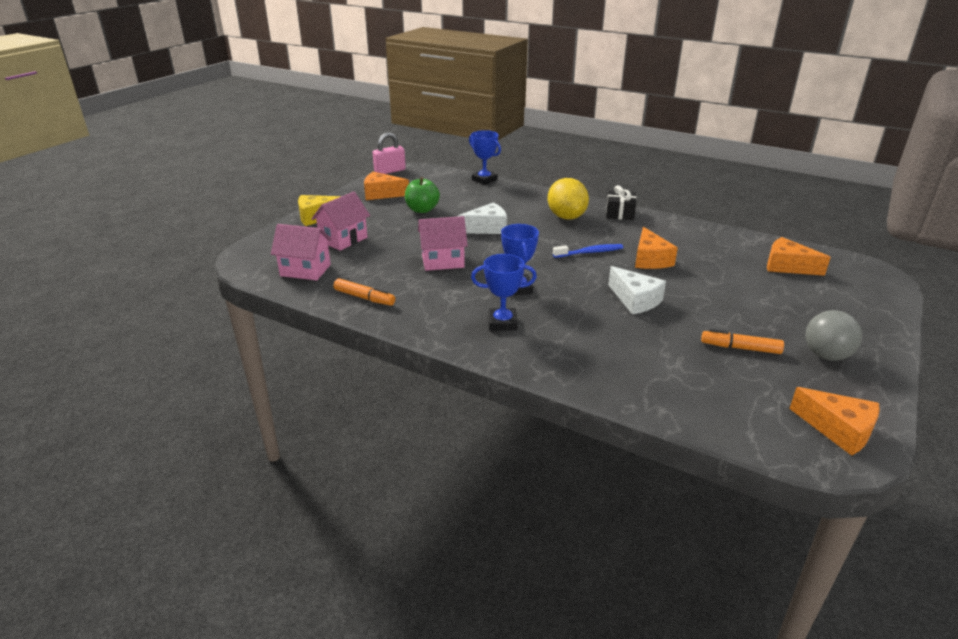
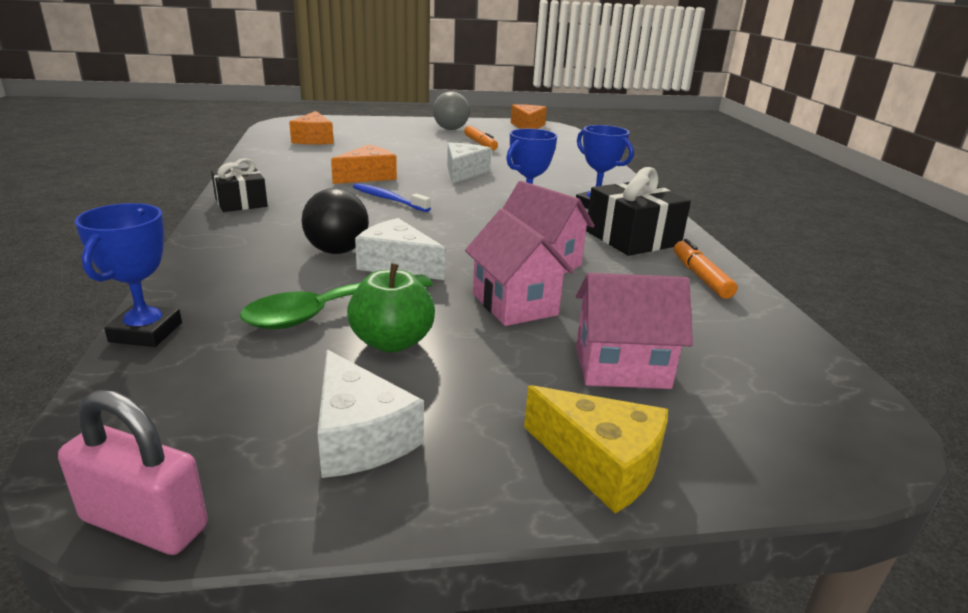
camera: 130 degrees left, 5 degrees down
pink house [271,224,332,280] -> pink house moved to [465,209,574,326]
orange cheese [364,172,409,200] -> white cheese [317,350,424,478]
yellow lemon [548,178,589,219] -> none
none -> green spoon [240,274,433,329]
none -> black ball [302,188,369,254]
none -> black gift [586,167,691,256]

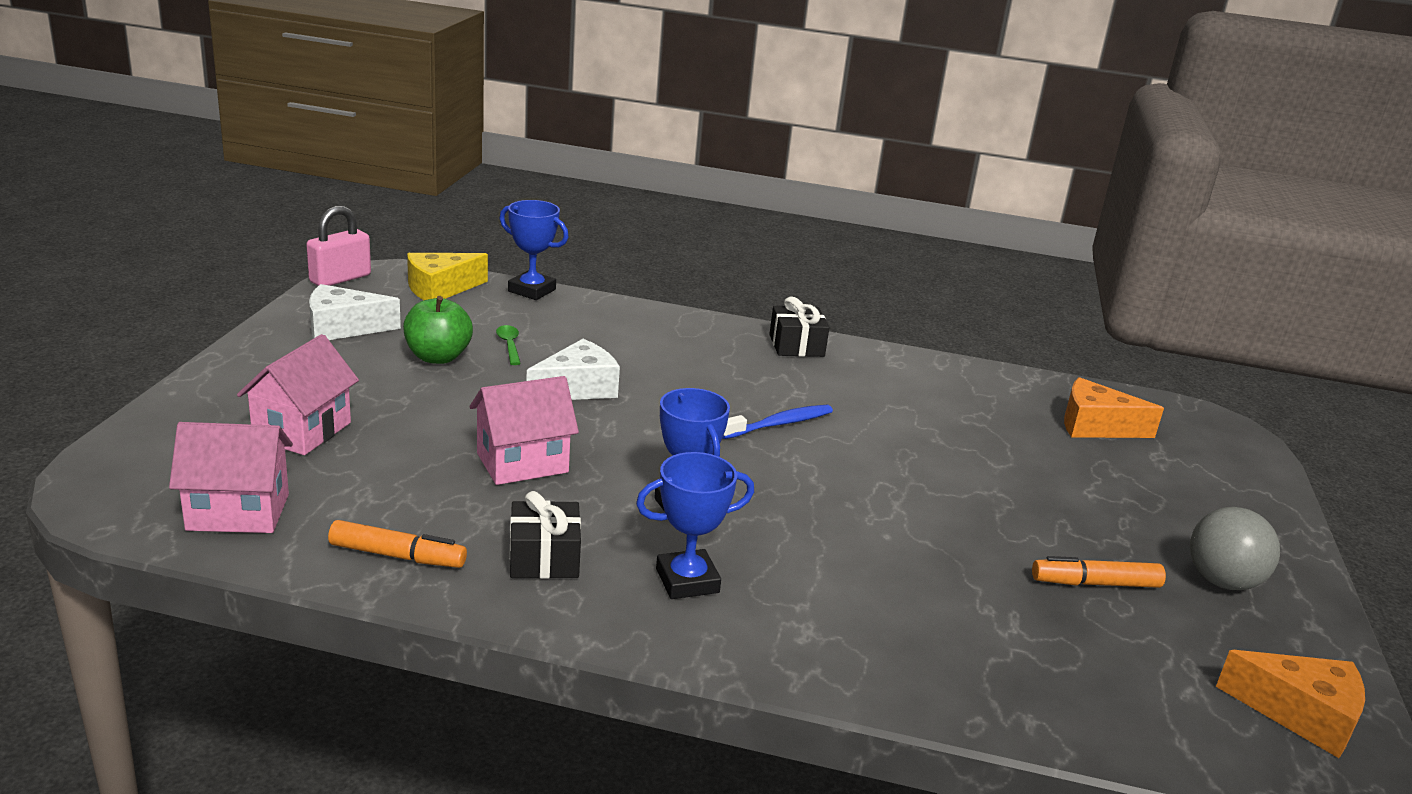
camera: 110 degrees right, 0 degrees up
green spoon [240,274,433,329] -> green spoon [496,325,521,365], size x0.46
black ball [302,188,369,254] -> none
orange cheese [331,144,397,184] -> none
white cheese [447,143,491,184] -> none
pink house [465,209,574,326] -> pink house moved to [169,422,293,533]
yellow cheese [524,385,668,514] -> yellow cheese moved to [407,253,488,300]
black gift [586,167,691,256] -> black gift [510,491,581,579], size x0.66

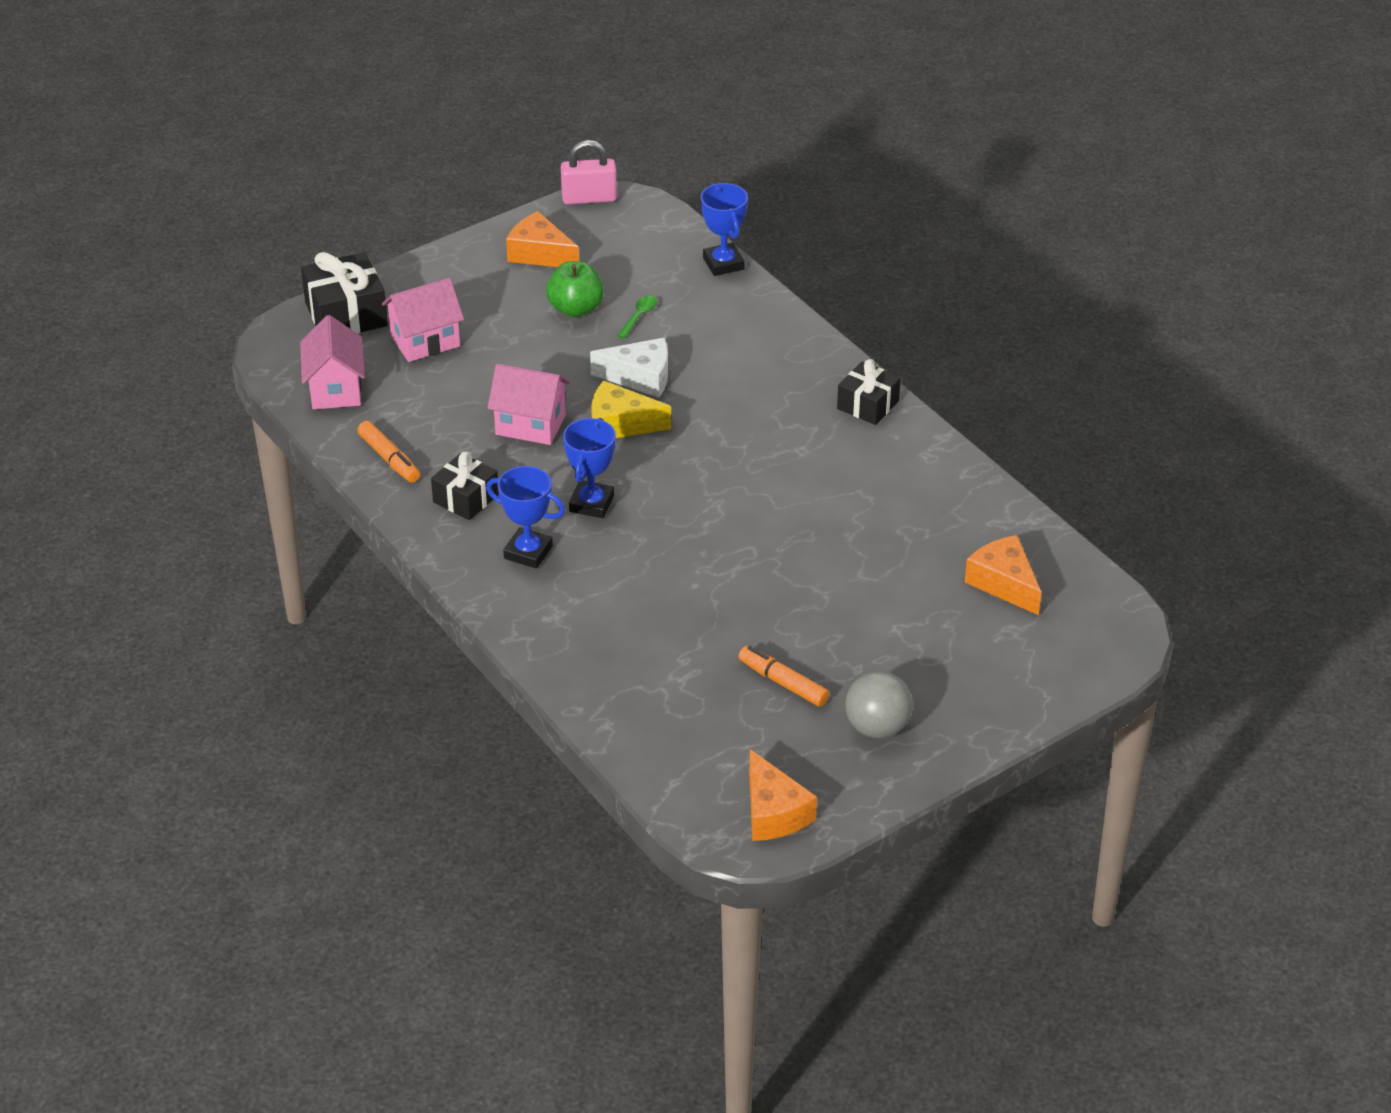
camera: 45 degrees right, 15 degrees up
pink house [169,422,293,533] -> pink house turned 45 degrees clockwise [300,315,365,410]
white cheese [309,284,401,340] -> orange cheese [506,211,579,267]
yellow cheese [407,253,488,300] -> yellow cheese moved to [592,380,671,438]
blue toothbrush [722,405,833,439] -> none
none -> black gift [301,252,388,334]

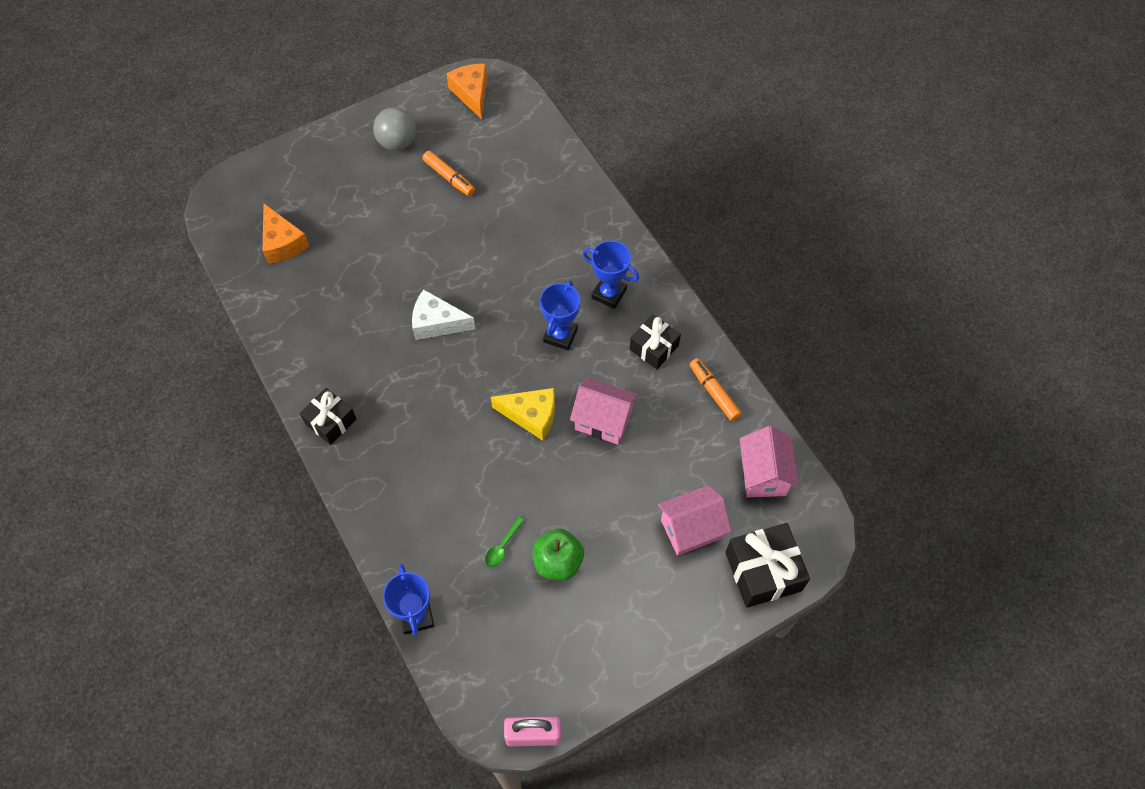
camera: 175 degrees left, 20 degrees up
orange cheese [506,211,579,267] -> none
white cheese [590,338,668,398] -> white cheese moved to [412,290,475,340]

